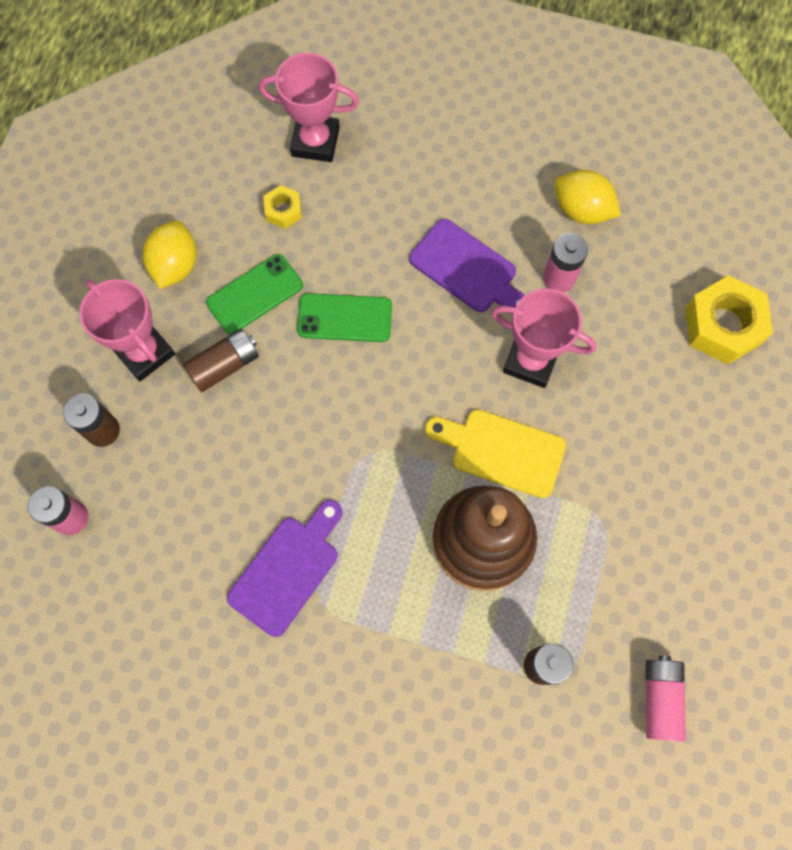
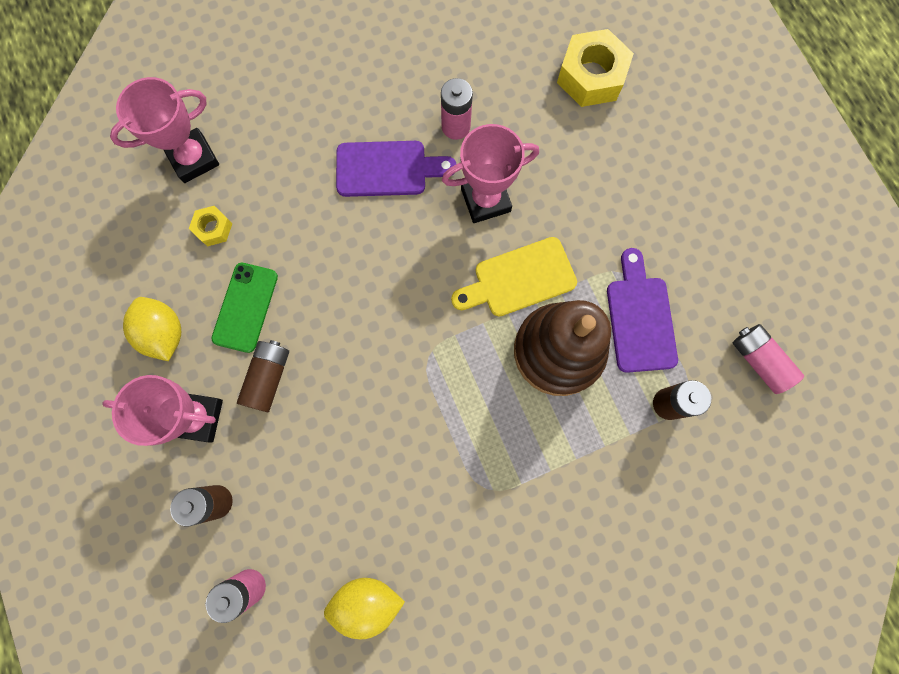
camera: 40 degrees left, 5 degrees up
purple cutting board [227,500,342,637] -> purple cutting board moved to [607,248,678,373]
green phone [297,293,392,342] -> none
yellow lemon [554,170,621,224] -> yellow lemon moved to [324,578,405,639]

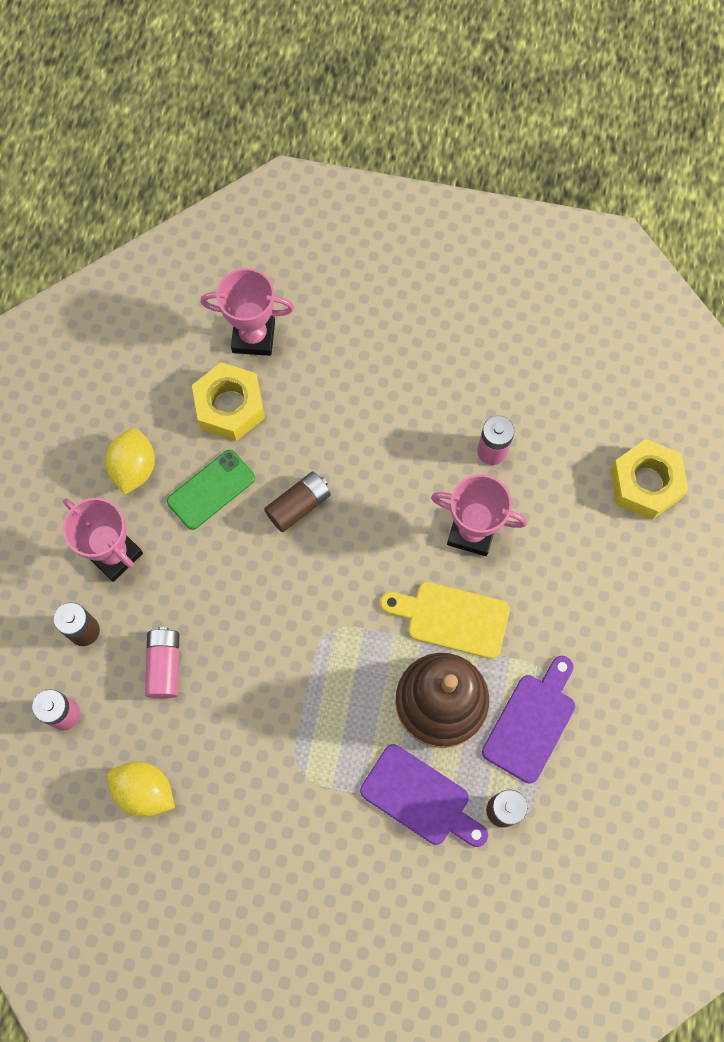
camera: 35 degrees right, 5 degrees down
yellow nut [189,206,232,246] -> yellow nut [192,362,265,441], size x1.95
brown battery [237,340,289,412] -> brown battery moved to [264,471,331,532]
purple cutting board [336,141,456,197] -> purple cutting board moved to [360,744,488,847]
pink battery [733,324,804,394] -> pink battery moved to [145,627,179,698]

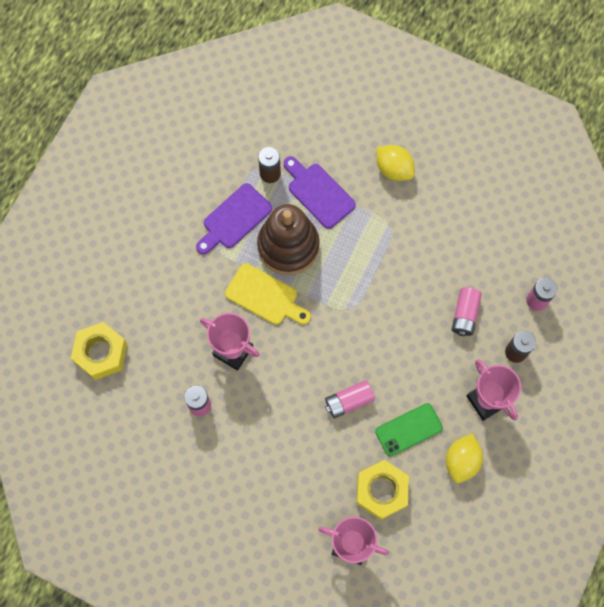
camera: 165 degrees left, 0 degrees up
yellow lemon [108,762,175,817] -> yellow lemon moved to [376,145,415,181]
brown battery [264,471,331,532] -> pink battery [325,380,375,418]

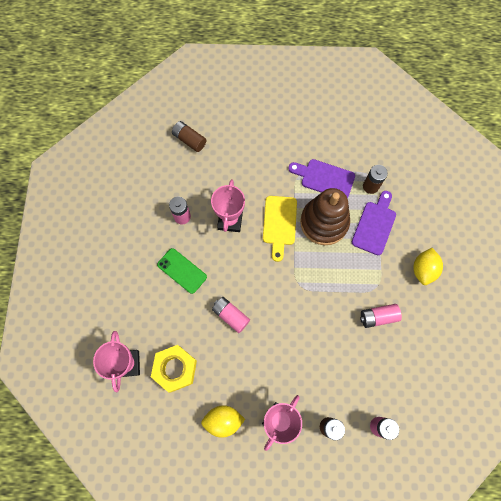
camera: 65 degrees right, 0 degrees up
yellow nut [71,322,127,380] -> brown battery [172,121,206,152]
green phone [375,403,443,456] -> green phone moved to [157,248,207,294]
pink battery [452,287,482,336] -> pink battery moved to [360,304,402,328]

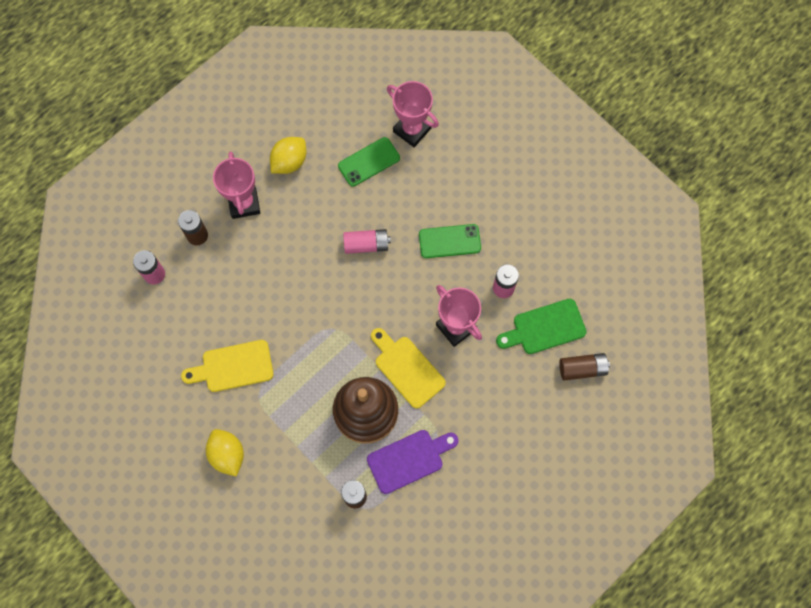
camera: 135 degrees right, 0 degrees up
yellow nut [151,345,197,392] -> green phone [338,137,400,187]
purple cutting board [352,191,396,255] -> none
pink battery [360,304,402,328] -> yellow cutting board [181,340,274,392]
none -> green cutting board [496,299,587,354]

